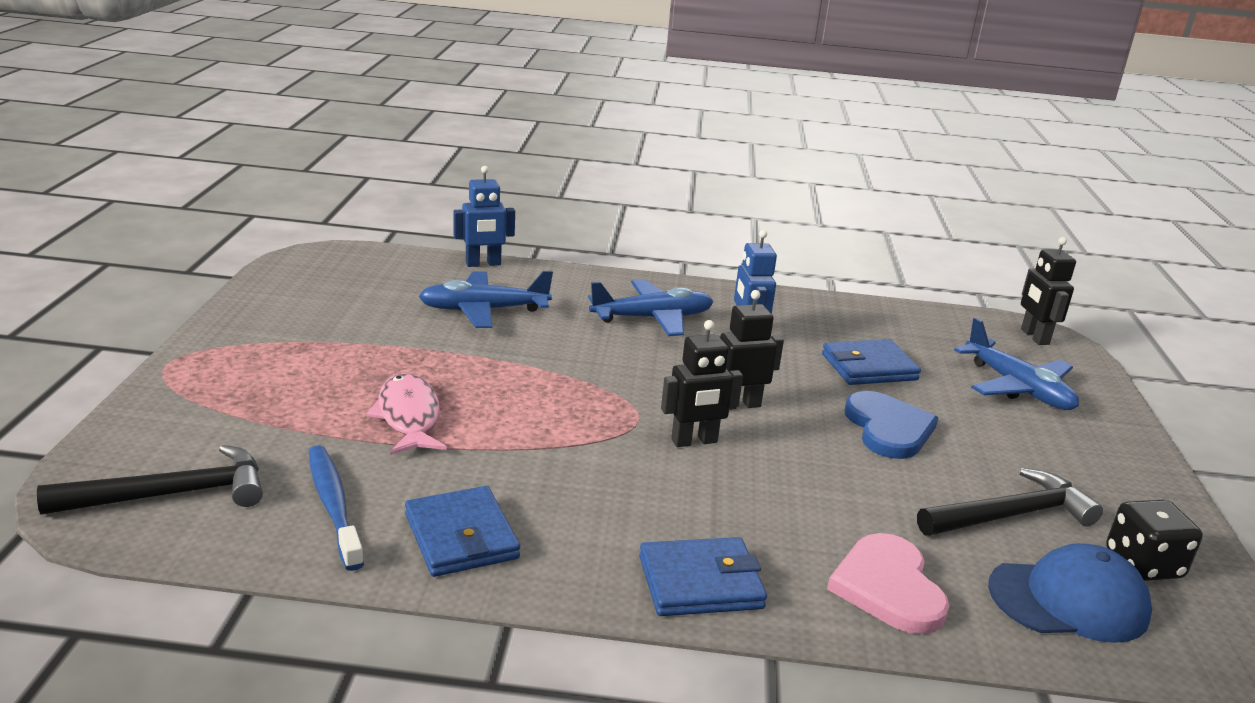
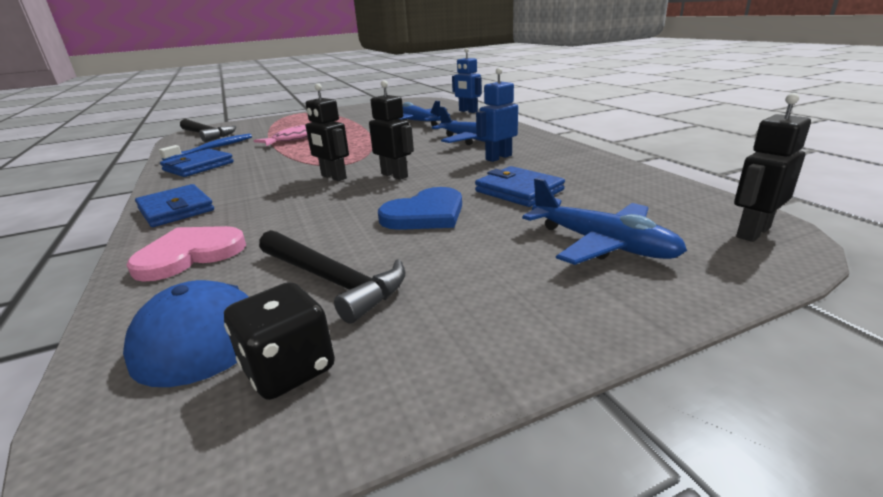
camera: 65 degrees right, 0 degrees up
blue plane [954,317,1079,410] -> blue plane turned 75 degrees counterclockwise [522,178,687,265]

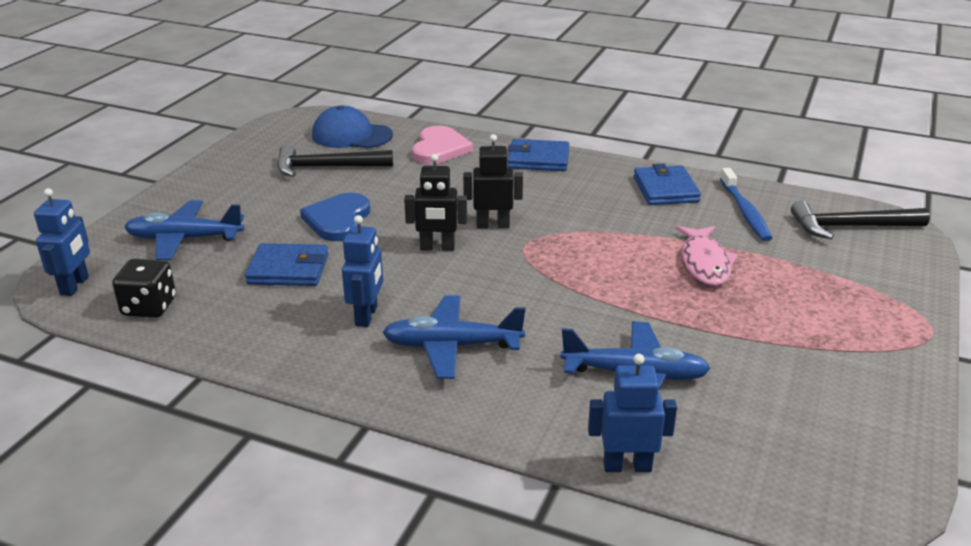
camera: 135 degrees right, 5 degrees up
black dice [224,282,335,400] -> black dice moved to [112,258,176,318]
black robot [734,93,811,242] -> blue robot [34,188,90,296]

